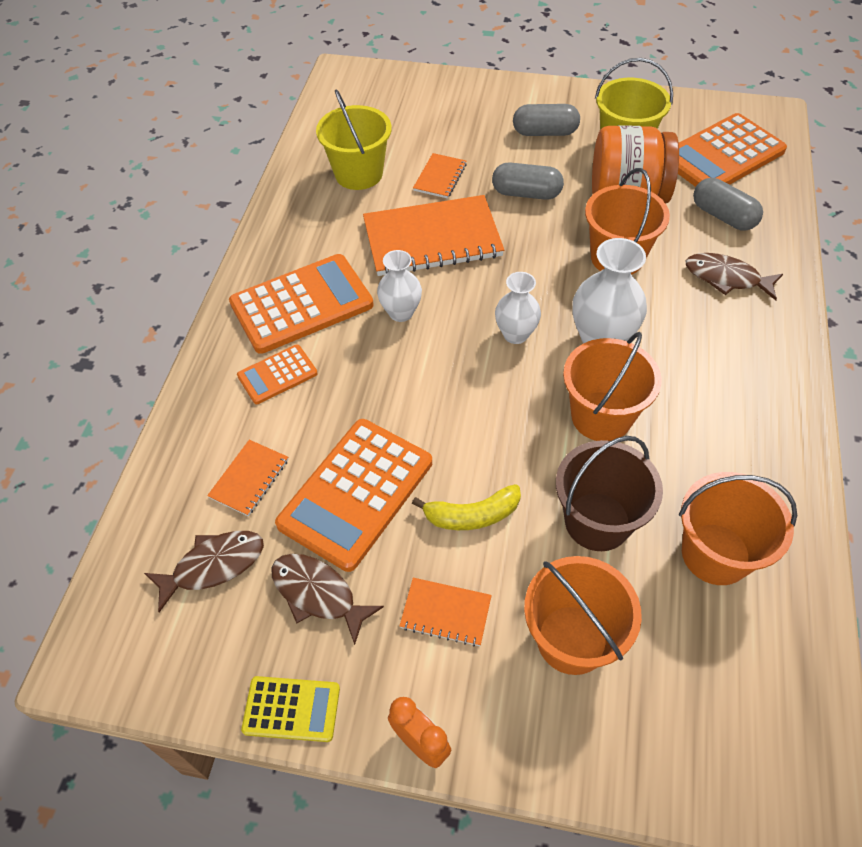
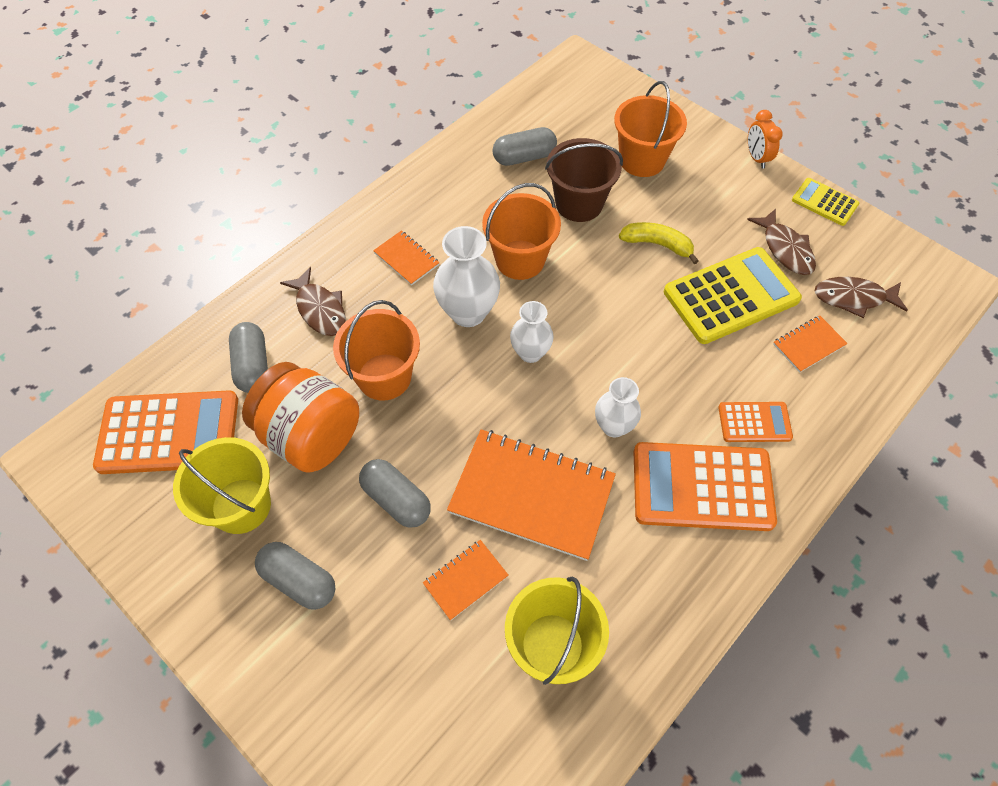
camera: 150 degrees left, 5 degrees up
orange calculator [275,419,432,572] -> yellow calculator [664,247,802,344]
orange notebook [400,578,492,647] -> orange notebook moved to [373,230,440,285]
orange bucket [679,472,797,585] -> grey capsule [493,127,557,166]

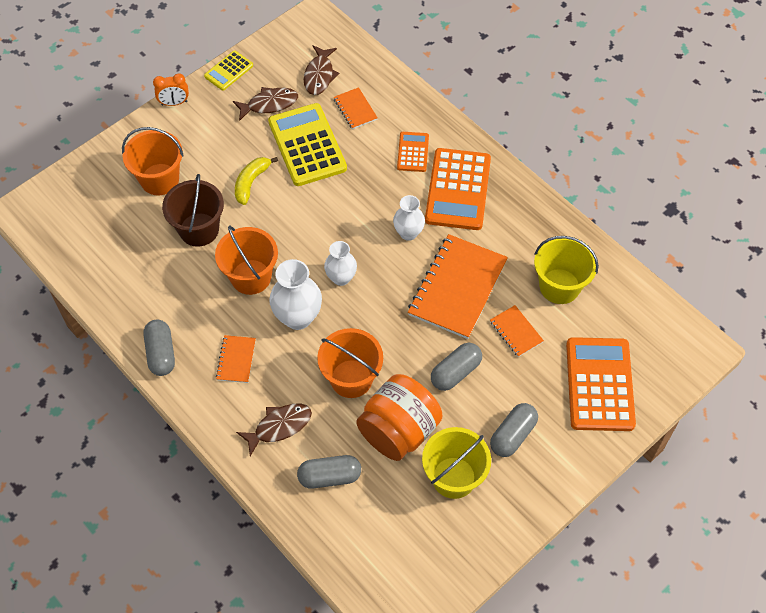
camera: 85 degrees left, 0 degrees up
orange calculator [93,390,238,474] -> orange calculator moved to [566,337,636,431]
orange notebook [373,230,440,285] -> orange notebook turned 45 degrees counterclockwise [216,335,256,383]
grey capsule [493,127,557,166] -> grey capsule moved to [143,320,175,376]

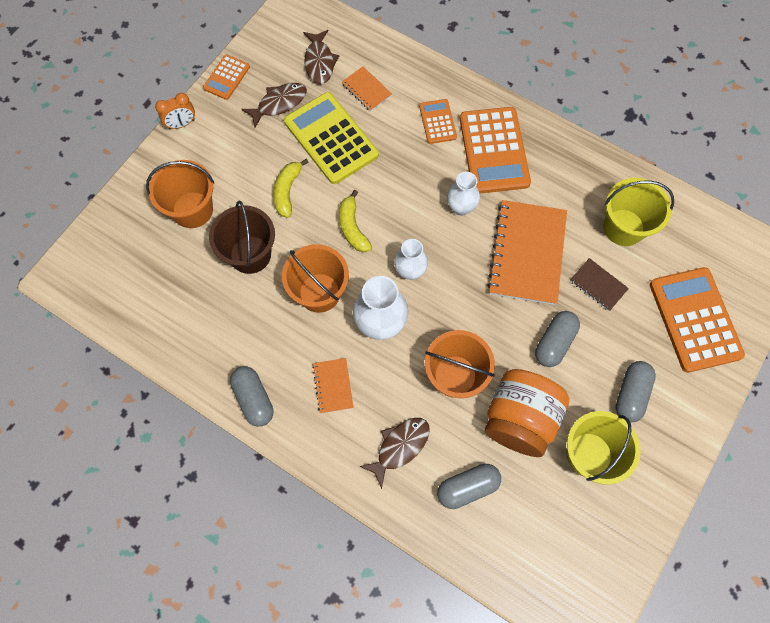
camera: 15 degrees left, 10 degrees up
yellow calculator [204,50,253,91] -> orange calculator [203,55,250,100]
orange notebook [490,305,544,357] -> brown notebook [570,258,629,311]
none -> yellow banana [339,190,372,252]

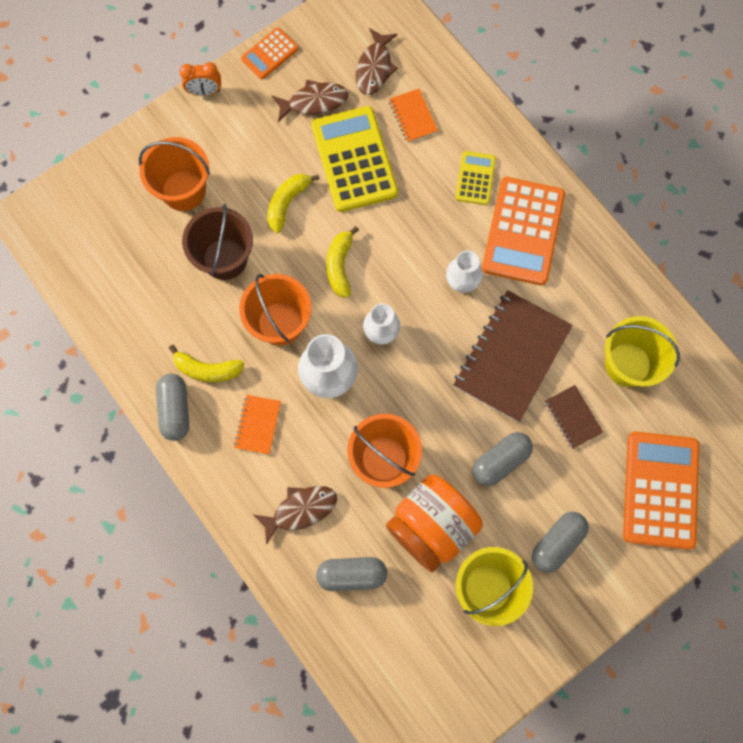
camera: 20 degrees right, 5 degrees up
orange calculator [419,99,457,144] -> yellow calculator [455,151,496,205]
orange notebook [487,200,567,305] -> brown notebook [453,290,573,422]
none -> yellow banana [169,345,245,382]

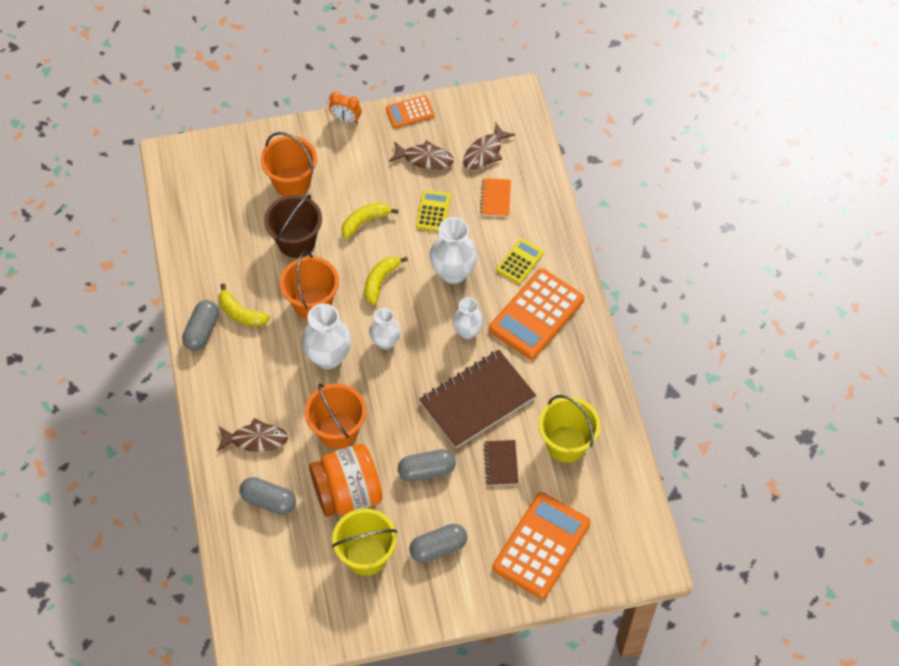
camera: 25 degrees right, 15 degrees down
orange notebook [234,395,281,454] -> none
yellow calculator [312,106,398,212] -> yellow calculator [416,190,451,232], size x0.52
none -> white vase [430,217,478,284]

